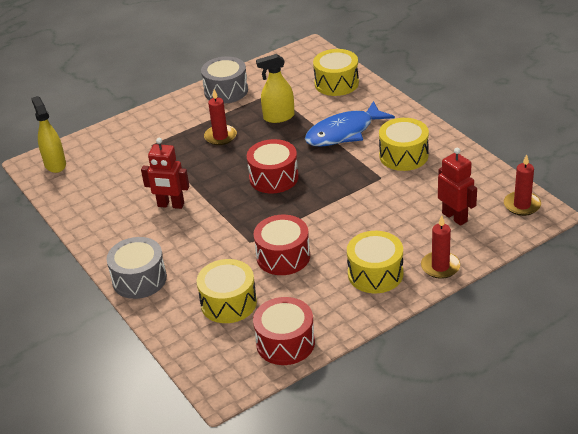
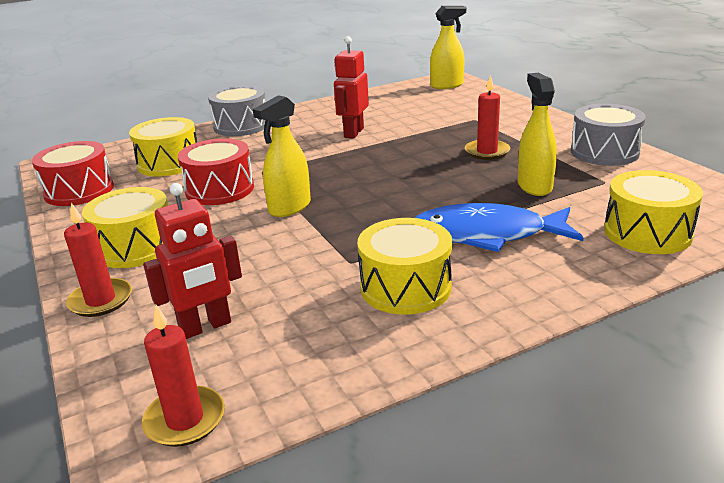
camera: 95 degrees right, 10 degrees down
red drum [247,139,299,193] -> none
blue fish [305,101,395,147] -> blue fish turned 60 degrees counterclockwise [415,203,583,252]
none -> yellow spray bottle [253,95,311,217]

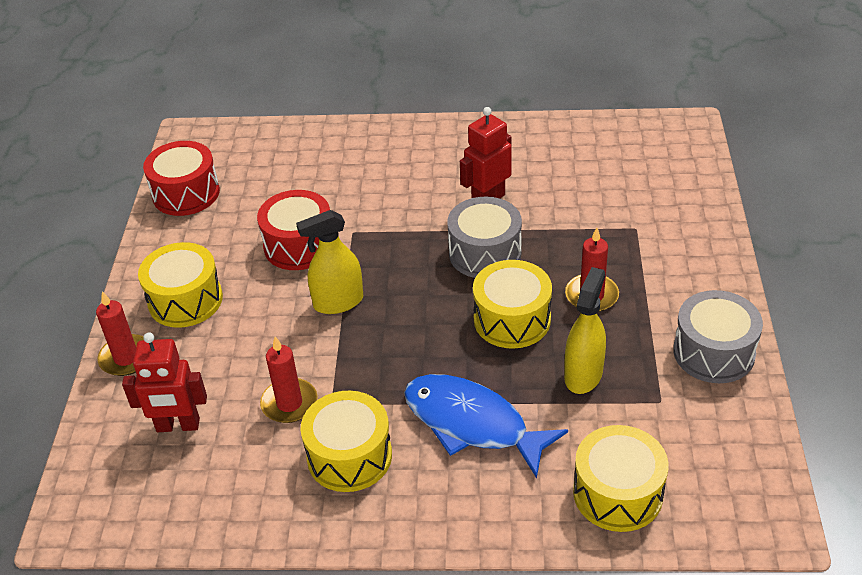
camera: 30 degrees right, 15 degrees up
yellow drum [129,117,197,177] -> yellow drum moved to [473,260,552,349]
red candle [142,305,225,447] -> red candle moved to [260,337,318,423]
grey drum [208,85,265,136] -> grey drum moved to [447,196,522,278]
yellow spray bottle [430,6,466,89] -> none

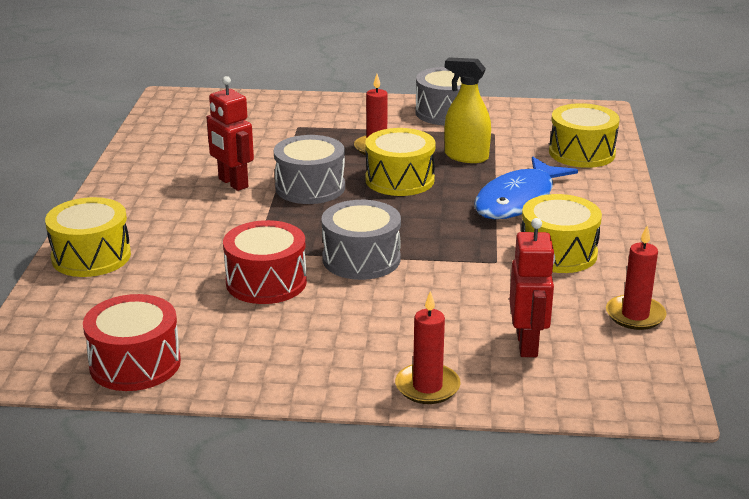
camera: 90 degrees left, 15 degrees down
yellow drum [138,242,223,328] -> yellow drum moved to [45,197,131,277]
red candle [260,337,318,423] -> red candle moved to [606,225,666,330]
yellow spray bottle [296,210,363,314] -> grey drum [322,200,401,280]

